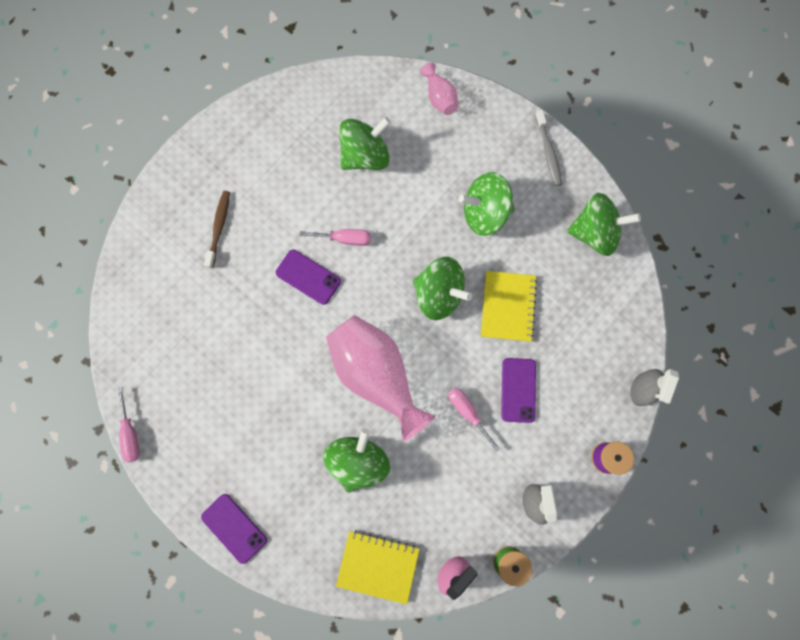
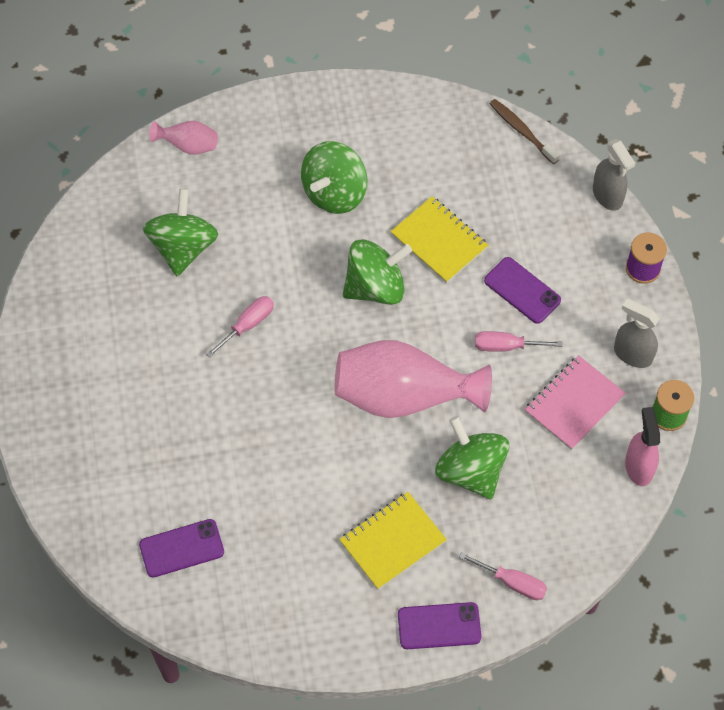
camera: 50 degrees left, 15 degrees down
pink screwdriver [117,387,140,462] -> pink screwdriver moved to [459,552,547,600]
brown toothbrush [204,191,230,268] -> brown toothbrush moved to [490,99,560,164]
purple phone [276,250,341,305] -> purple phone moved to [139,519,224,578]
yellow notebook [336,530,420,605] -> yellow notebook moved to [339,492,447,589]
grey toothbrush [535,110,562,186] -> none
green spinning top [567,193,641,256] -> none
none -> pink notebook [525,355,626,450]

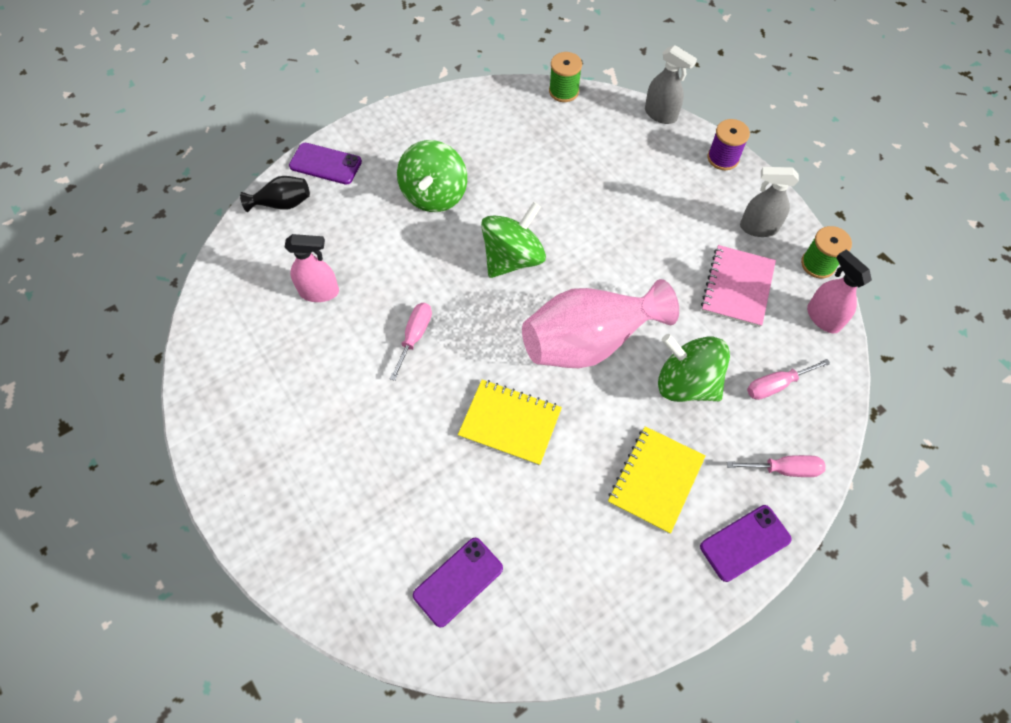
camera: 25 degrees left, 0 degrees up
green spinning top [143,188,218,276] -> pink spray bottle [285,234,339,302]
pink vase [149,121,218,155] -> black vase [240,176,310,212]
yellow notebook [390,196,488,283] -> yellow notebook moved to [458,380,562,466]
pink screwdriver [475,331,562,352] -> pink screwdriver moved to [747,359,830,400]
purple phone [484,257,561,324] -> purple phone moved to [289,143,362,185]
brown toothbrush [490,99,560,164] -> green spool [549,52,582,102]

